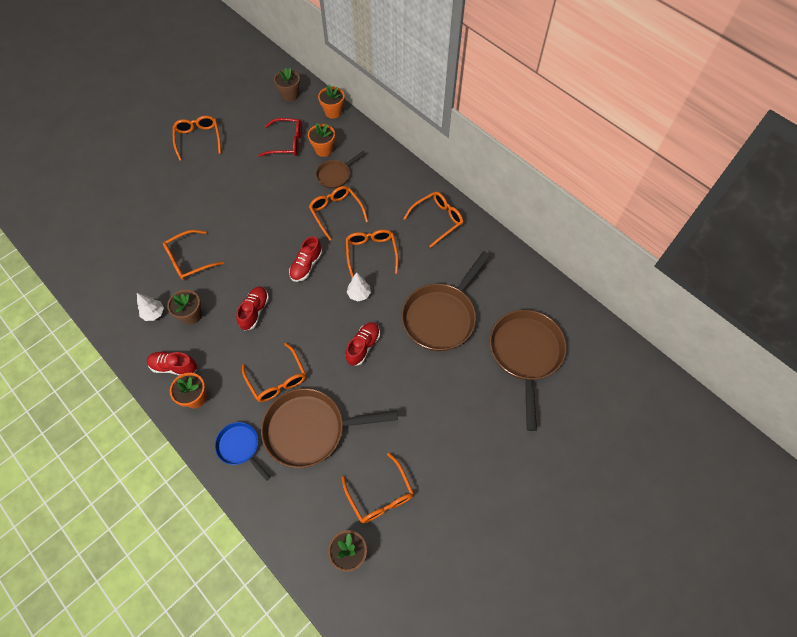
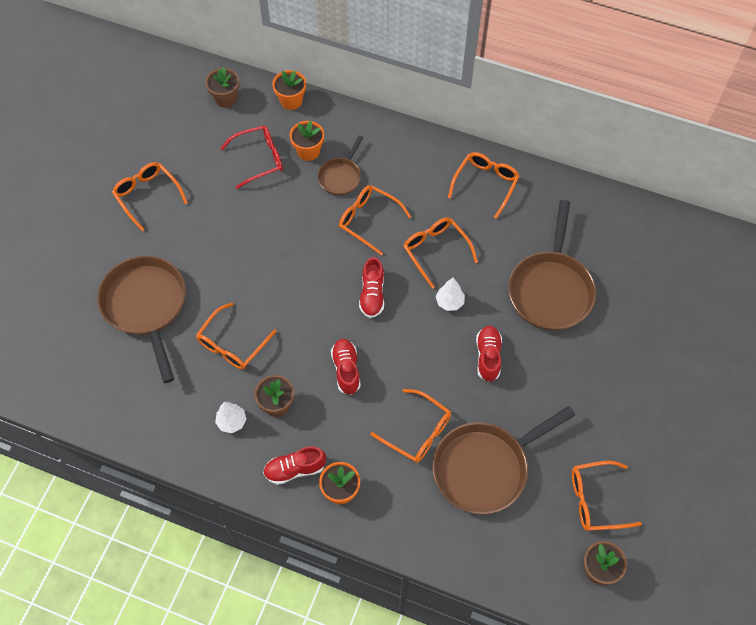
camera: 25 degrees left, 0 degrees up
blue pan [215,422,271,481] -> none
orange glasses [342,453,414,523] -> orange glasses turned 135 degrees clockwise [572,461,642,531]
brown pan [490,310,567,431] -> brown pan moved to [98,256,186,383]

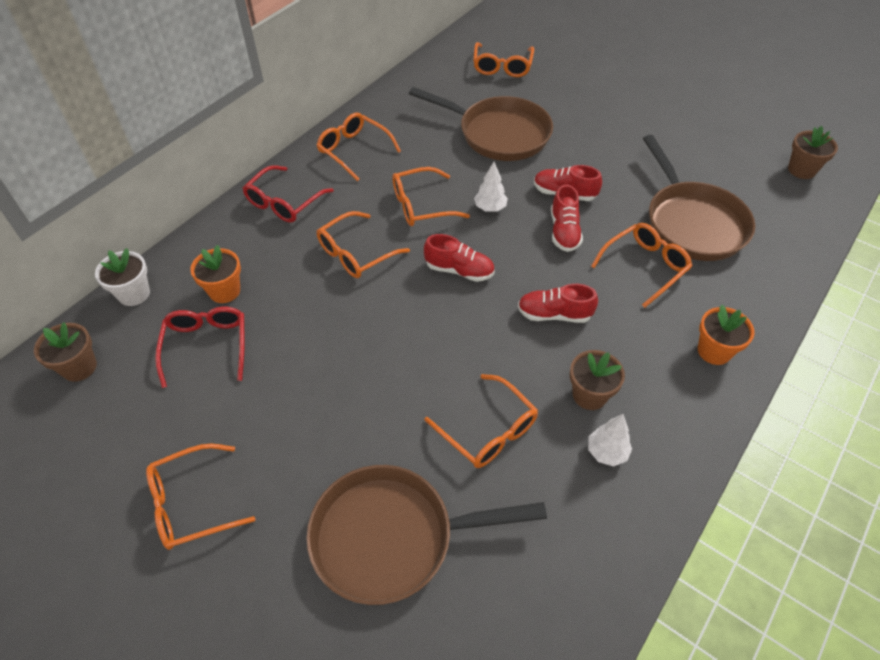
camera: 75 degrees left, 10 degrees down
red shoe [263,446,326,485] -> red shoe moved to [551,185,583,252]
orange flower pot [272,70,306,110] -> white flower pot [95,248,150,306]
brown pan [318,135,363,195] -> none
orange glasses [572,461,642,531] -> orange glasses moved to [473,42,534,77]
none -> red glasses [243,165,334,223]

